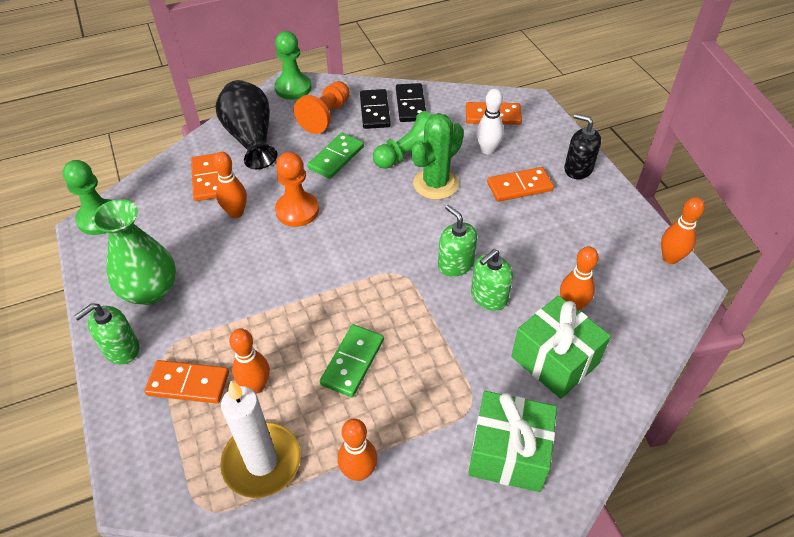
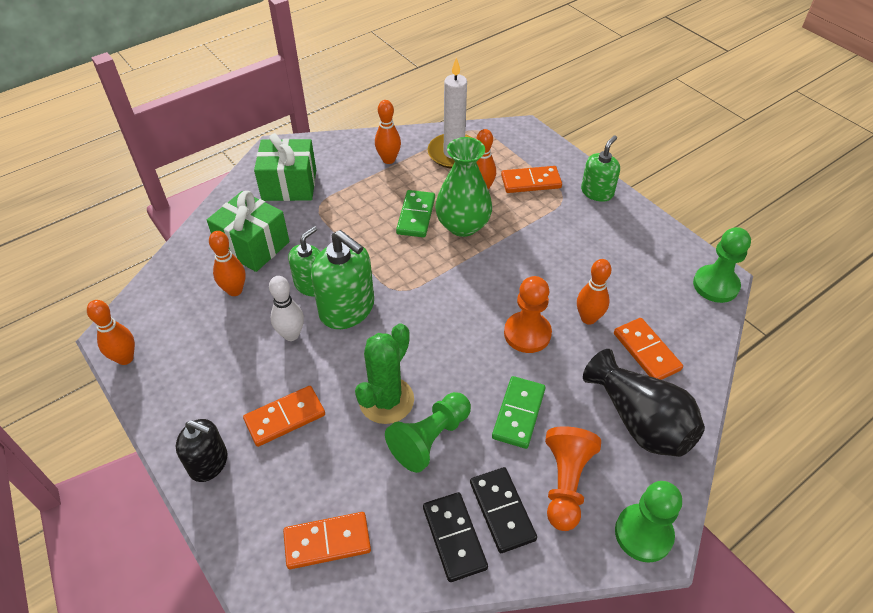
camera: 165 degrees right, 0 degrees up
green vase [92,199,176,305] -> green vase moved to [435,137,492,237]
green soap dispenser [438,205,477,277] -> green soap dispenser [311,230,374,329], size x1.58
white bowling pin [476,88,504,154] -> white bowling pin moved to [269,276,304,341]

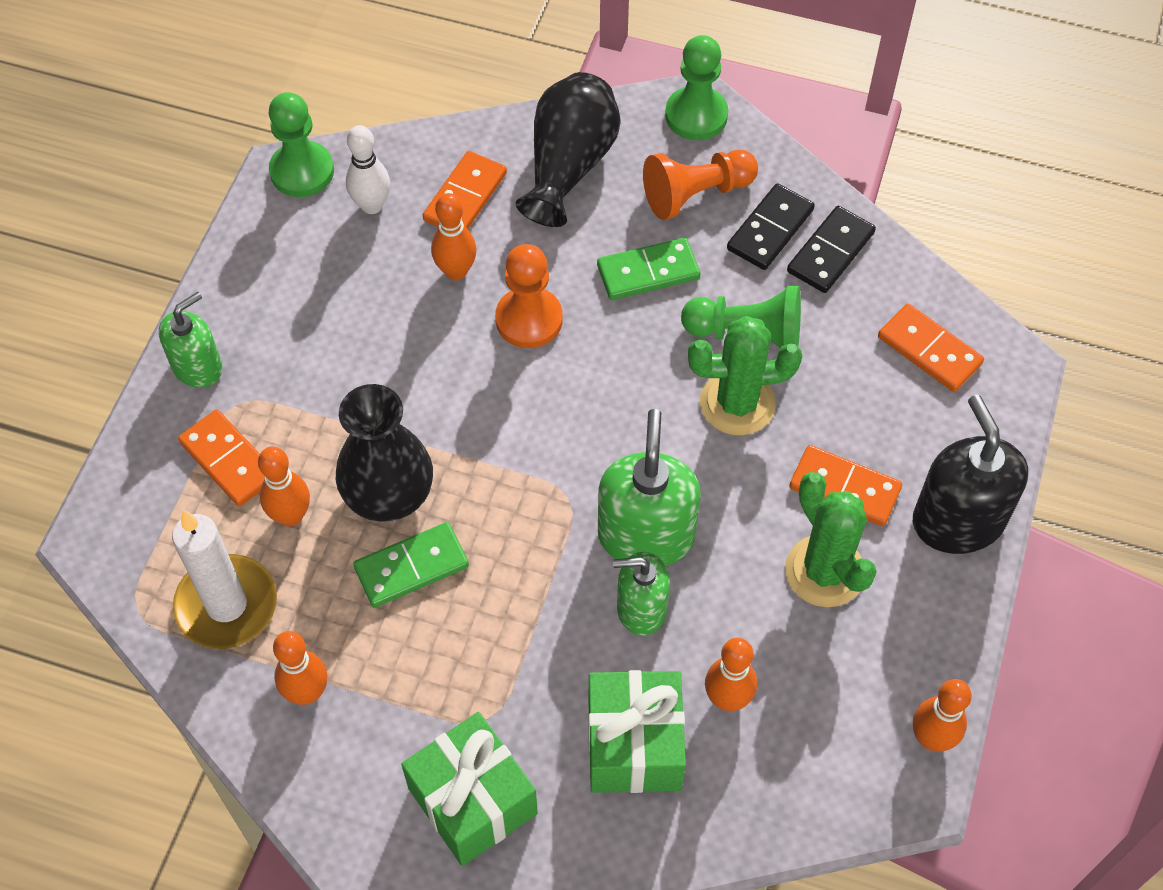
camera: 125 degrees left, 10 degrees up
black soap dispenser [176,419,228,482] -> black soap dispenser [913,395,1028,554], size x1.58
white bowling pin [269,276,304,341] -> white bowling pin moved to [346,125,390,214]
green vase [435,137,492,237] -> black vase [336,384,433,522]
green soap dispenser [581,135,620,202] -> green soap dispenser turned 135 degrees clockwise [159,292,222,388]
none -> green cactus [785,472,877,607]

